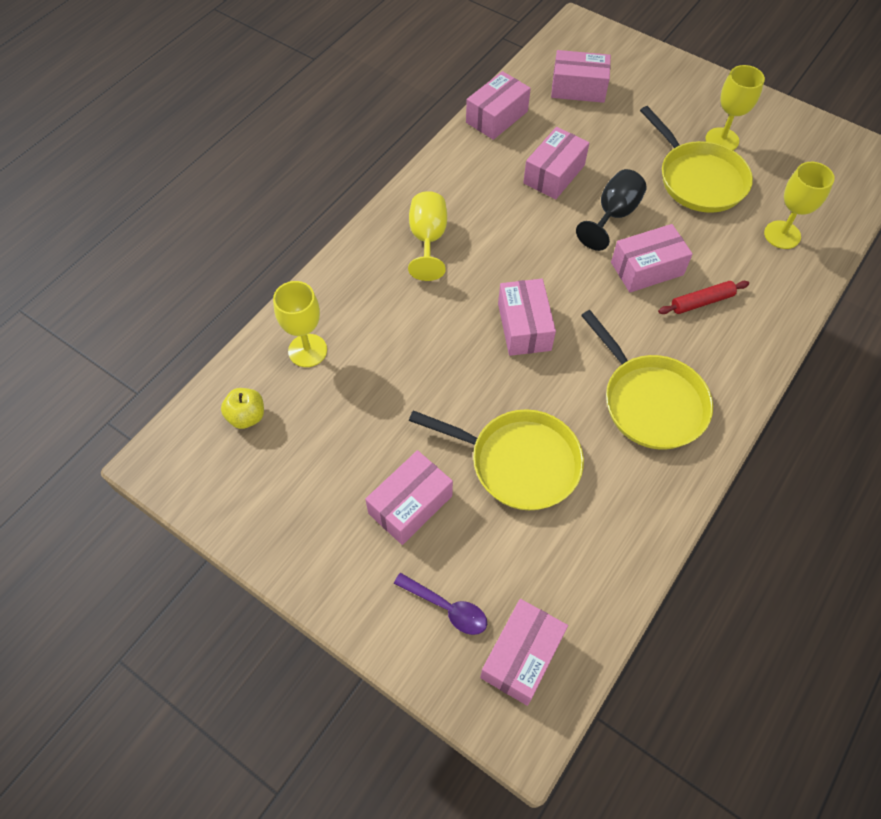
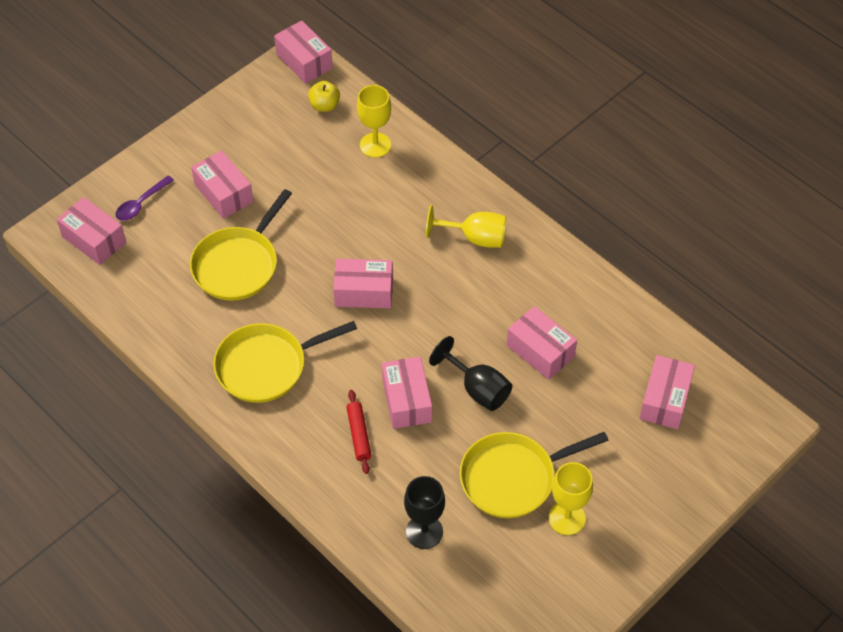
camera: 100 degrees right, 5 degrees down
pink box [466,71,531,140] -> pink box moved to [274,20,333,84]
yellow goblet [764,162,835,249] -> black goblet [404,476,445,549]

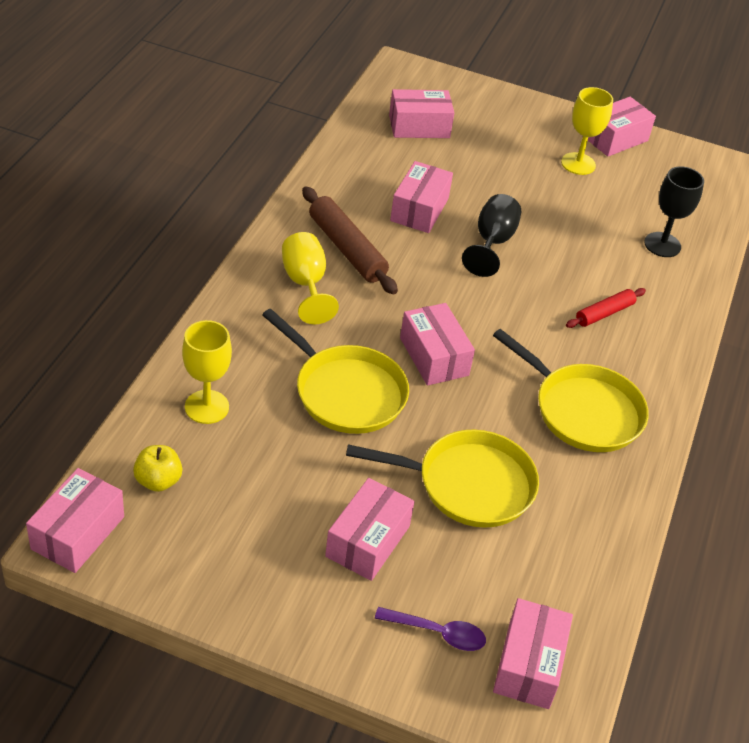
camera: 120 degrees left, 10 degrees down
pink box [382,357,432,429] -> pink box moved to [588,97,656,157]
yellow pan [460,432,609,518] -> yellow pan moved to [262,309,409,434]
none -> brown rolling pin [302,187,398,295]

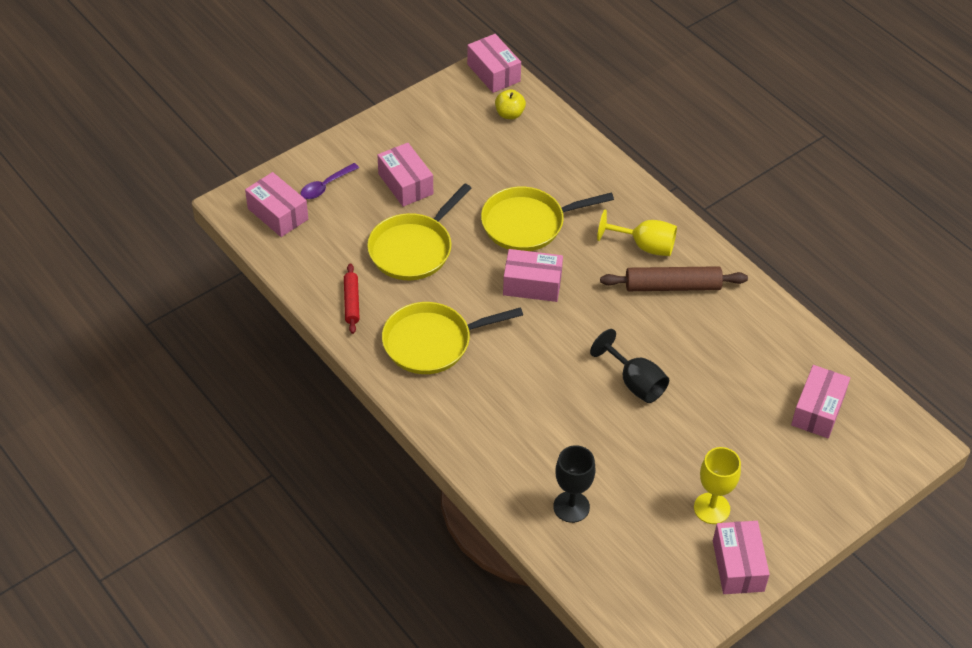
camera: 125 degrees right, 5 degrees up
yellow goblet [182,320,232,424] -> none
pink box [390,161,453,233] -> none
red rolling pin [566,288,646,328] -> red rolling pin moved to [344,263,360,334]

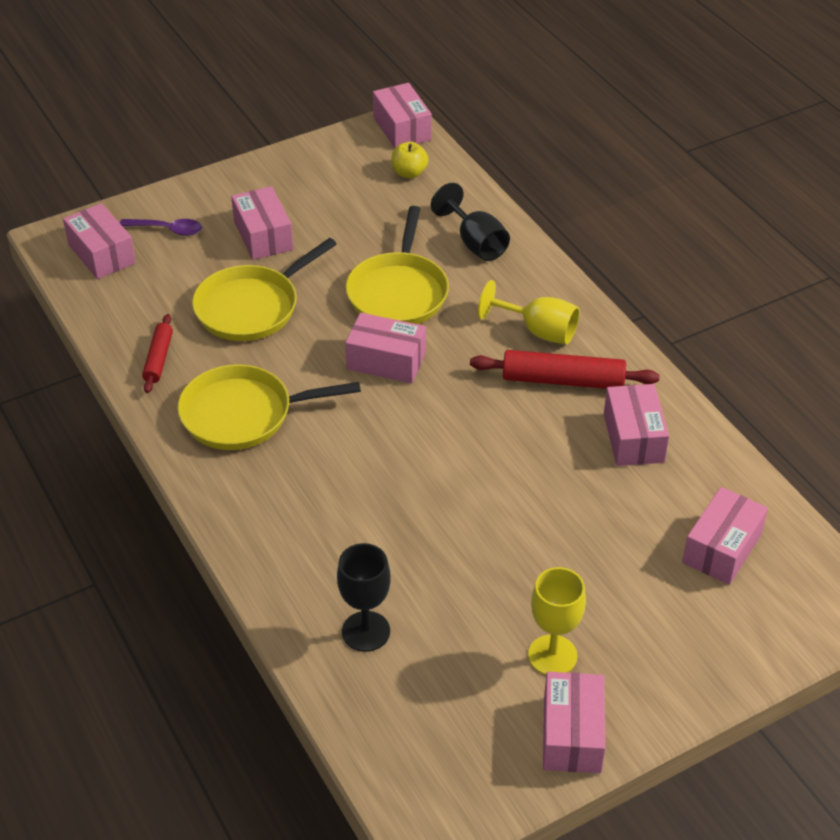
camera: 10 degrees right, 5 degrees down
purple spoon [301,163,359,199] -> purple spoon turned 135 degrees counterclockwise [120,219,202,236]
yellow pan [481,187,614,251] -> yellow pan turned 75 degrees counterclockwise [346,206,449,324]
black goblet [590,329,669,403] -> black goblet moved to [431,183,510,261]
brown rolling pin [600,266,748,291] -> red rolling pin [470,350,660,389]
none -> pink box [604,384,669,466]

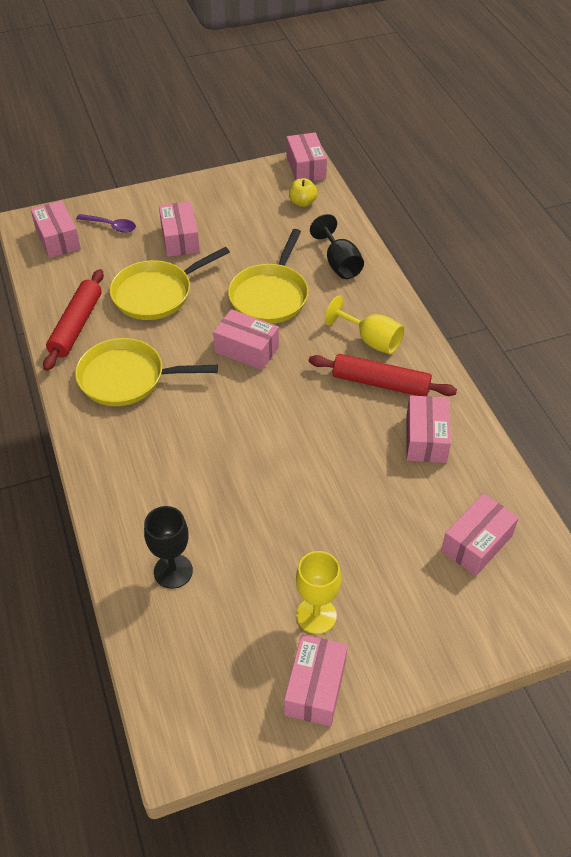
camera: 10 degrees right, 5 degrees up
red rolling pin [142,314,173,393] -> red rolling pin [43,269,104,371], size x1.68

